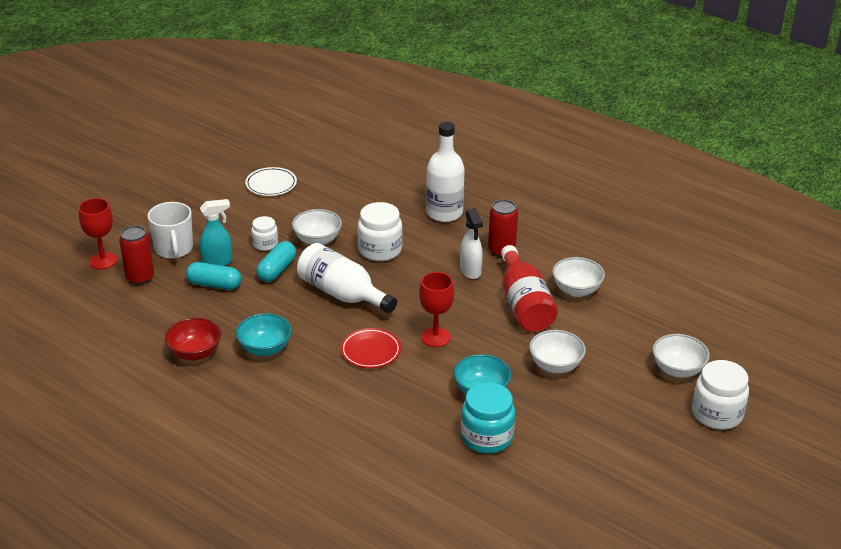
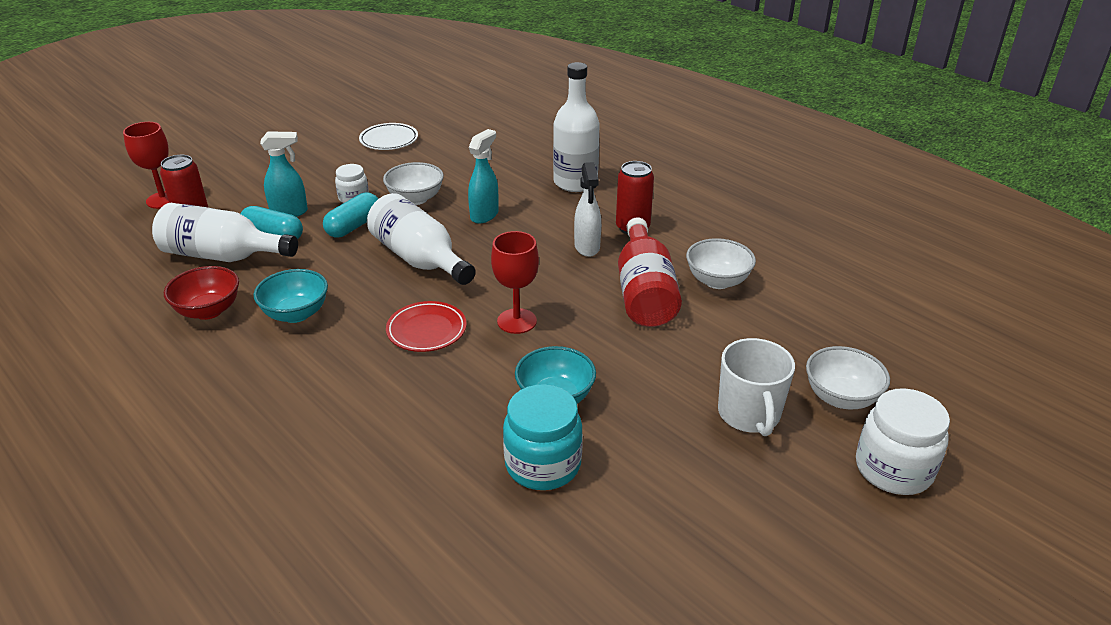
camera: 10 degrees right, 0 degrees up
white mug [148,202,193,259] -> white mug moved to [718,338,795,436]
white jar [358,202,402,261] -> turquoise spray bottle [468,129,499,224]
white bowl [529,330,586,373] -> none
none -> white bottle [152,203,298,262]

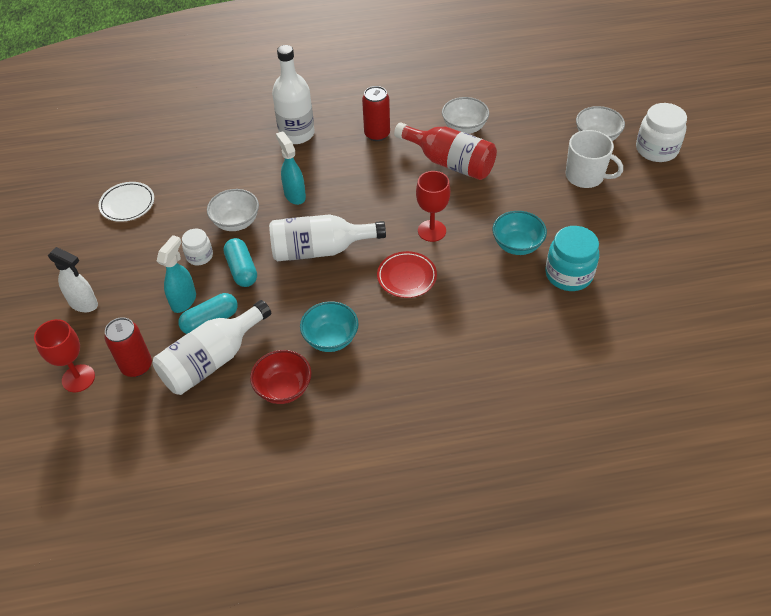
camera: 55 degrees left, 15 degrees up
white spray bottle [574,162,601,257] -> white spray bottle moved to [48,247,98,312]

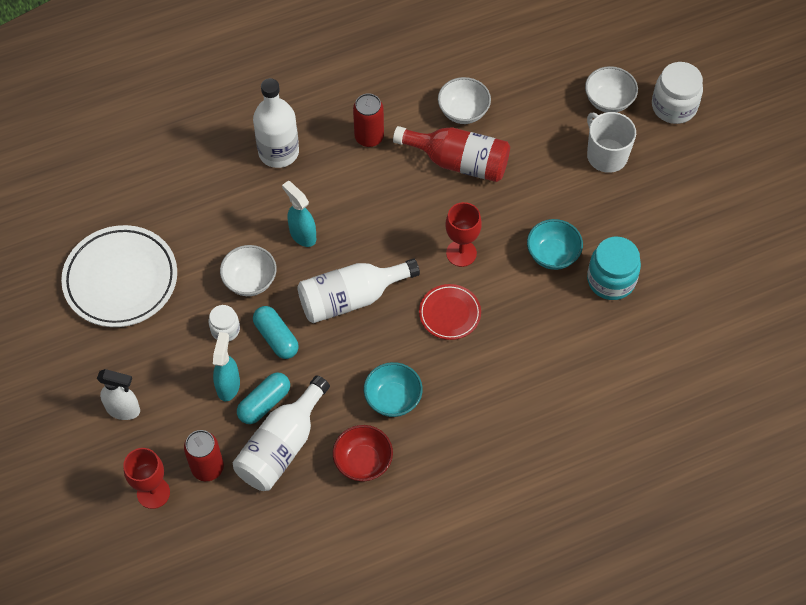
camera: 15 degrees left, 10 degrees up
white plate [98,182,154,222] -> white plate [61,225,177,327], size x1.87
white mug [566,130,623,188] -> white mug turned 135 degrees counterclockwise [587,112,636,173]

